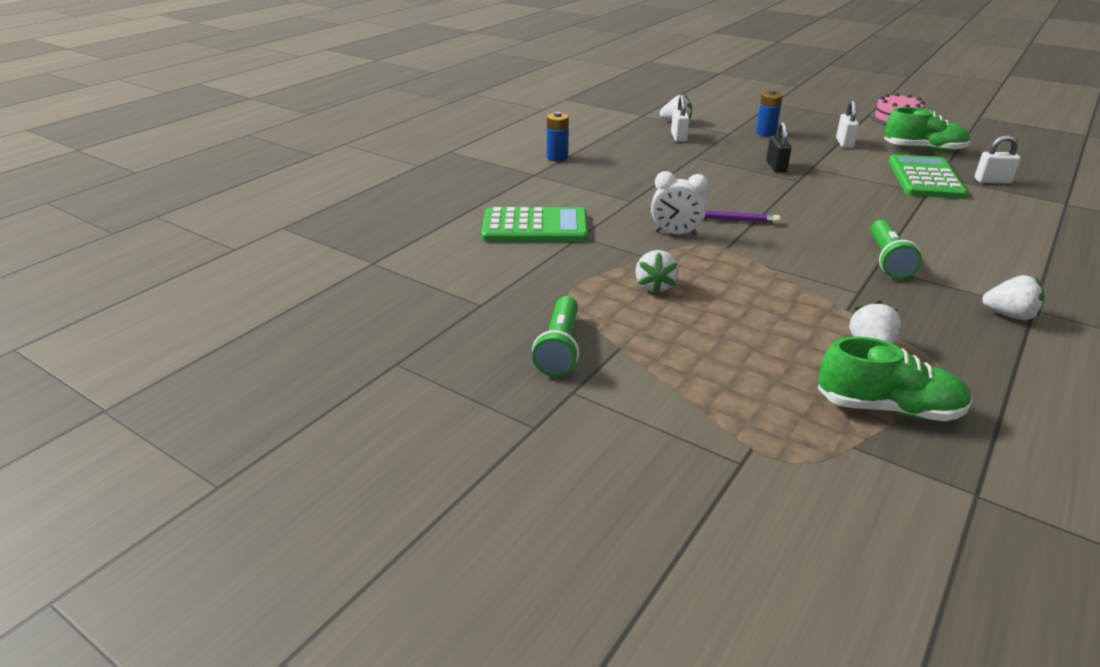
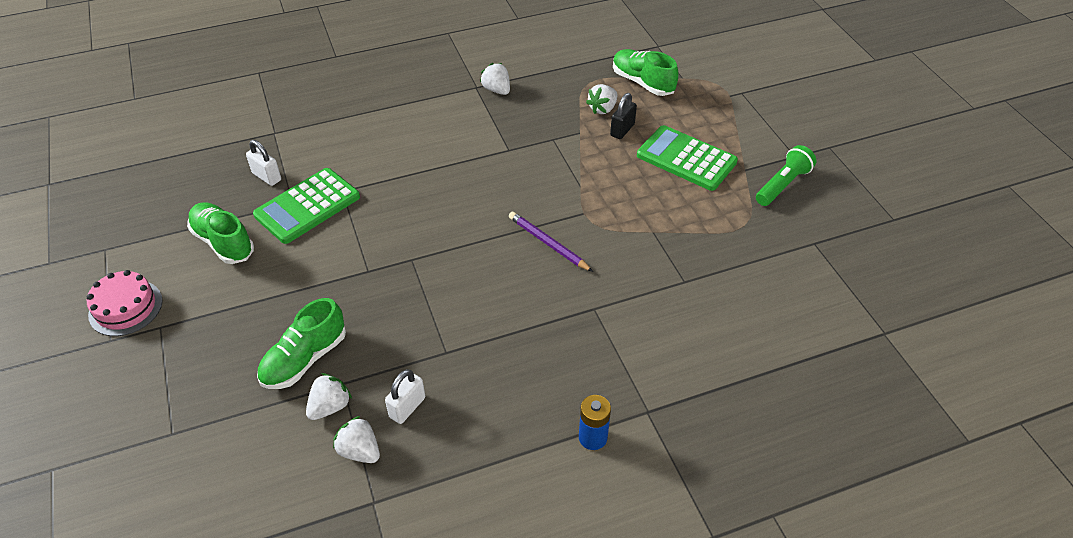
camera: 145 degrees left, 15 degrees up
green calculator [481,207,588,242] -> green calculator moved to [637,125,738,191]
white strawberry [636,250,679,294] -> white strawberry moved to [306,373,352,420]
white clock [651,171,708,236] -> none
blue battery [756,90,783,136] -> green shoe [257,298,346,389]
black padlock [766,122,791,172] -> black padlock moved to [610,93,637,139]
white padlock [836,100,859,148] -> none
green flashlight [871,220,922,279] -> none

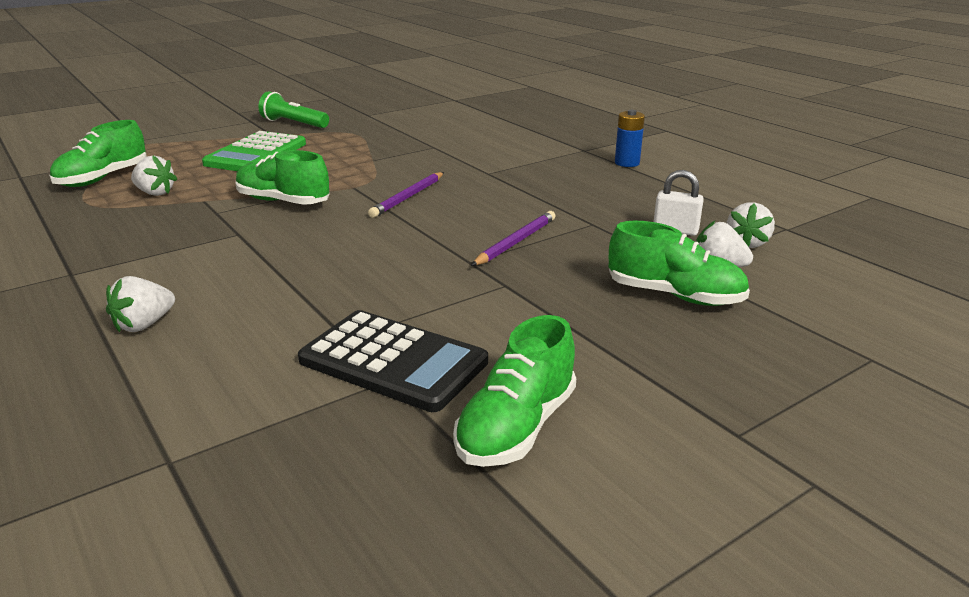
camera: 105 degrees left, 20 degrees down
pink cake [87,270,163,336] -> none
white padlock [246,140,281,186] -> none
green calculator [253,168,360,244] -> black calculator [298,310,488,412]
white strawberry [480,63,510,95] -> white strawberry moved to [106,276,175,333]
black padlock [610,93,637,139] -> none
none -> green shoe [235,150,330,205]
none -> purple pencil [471,211,556,266]

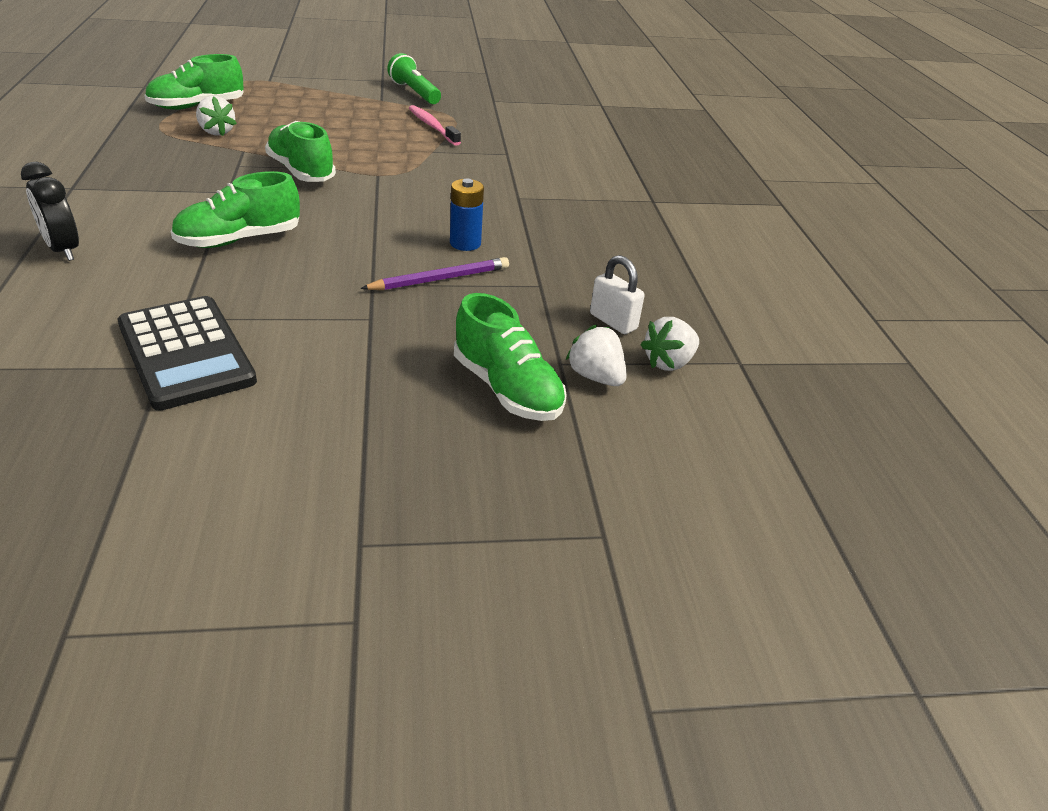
camera: 25 degrees right, 10 degrees up
white strawberry [106,276,175,333] -> black clock [21,162,79,261]
green calculator [202,131,306,171] -> none
purple pencil [368,172,444,218] -> none
green shoe [453,315,576,467] -> green shoe moved to [171,171,300,248]
blue battery [615,110,645,167] -> blue battery moved to [450,179,484,251]
none -> pink toothbrush [409,105,461,146]

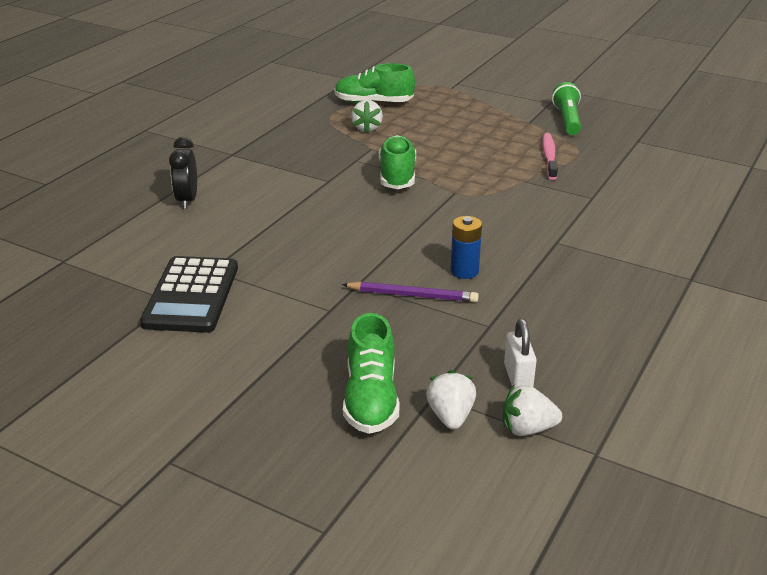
camera: 40 degrees right, 5 degrees down
green shoe [171,171,300,248] -> none

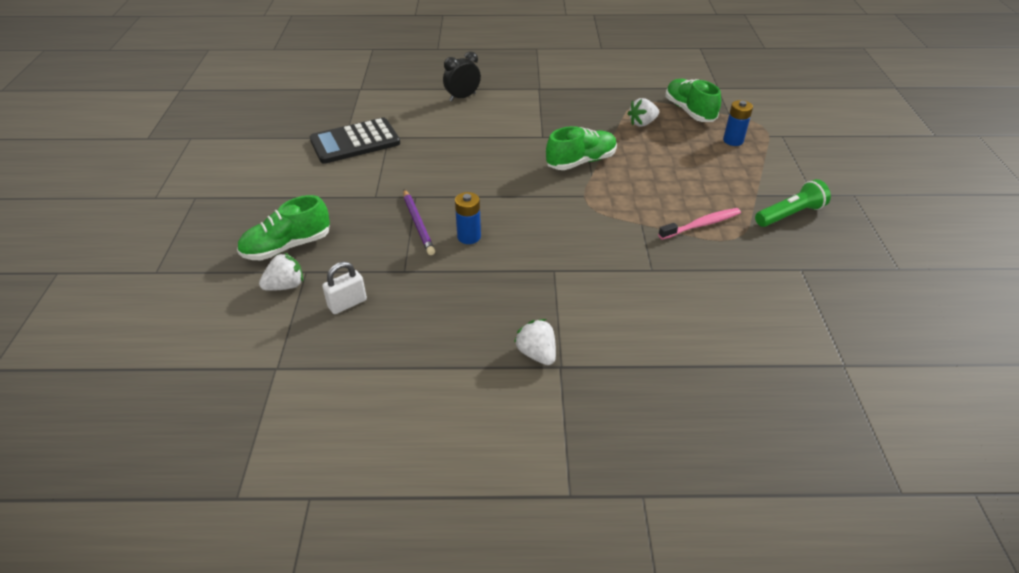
camera: 60 degrees right, 10 degrees up
white strawberry [503,385,562,436] -> white strawberry moved to [514,319,556,365]
none -> blue battery [723,100,753,146]

